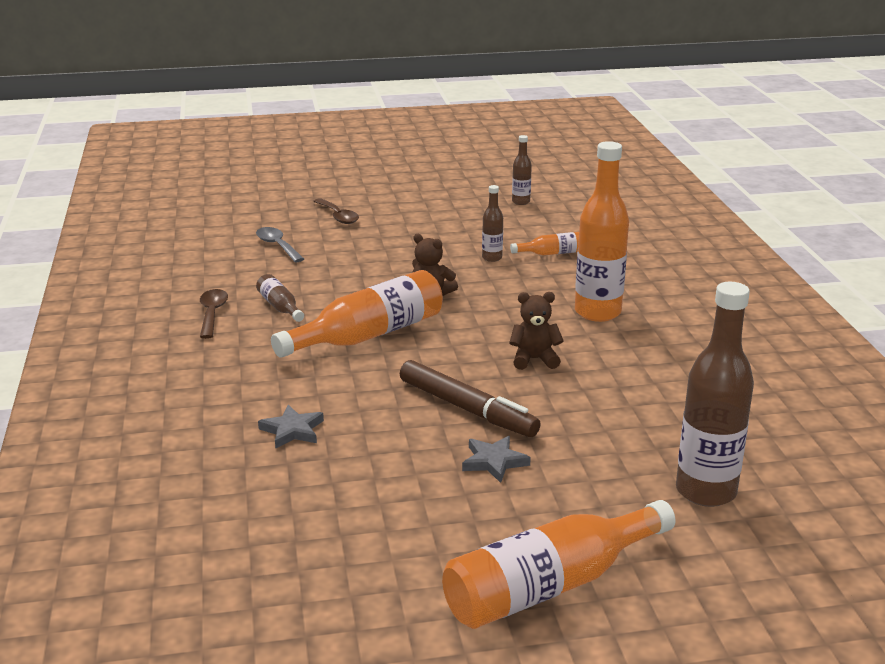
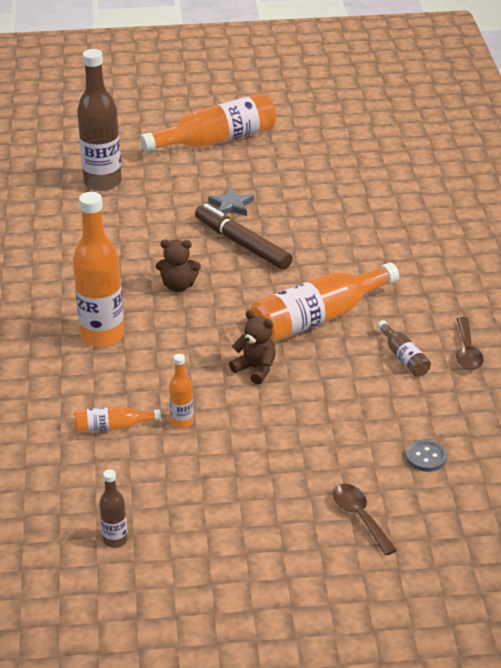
camera: 175 degrees left, 10 degrees up
grey spoon [256,227,304,262] -> grey button [406,440,447,472]
grey star [258,405,324,449] -> none
brown bottle [482,185,503,262] -> orange bottle [169,354,194,429]

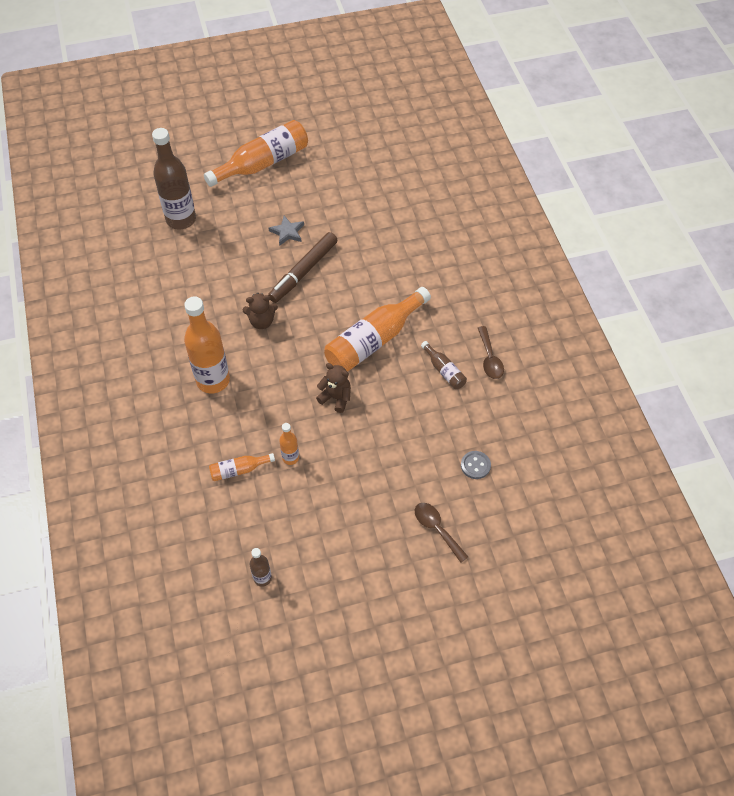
camera: 10 degrees left, 20 degrees up
brown marker [195,204,293,270] -> brown marker turned 90 degrees counterclockwise [268,232,338,303]

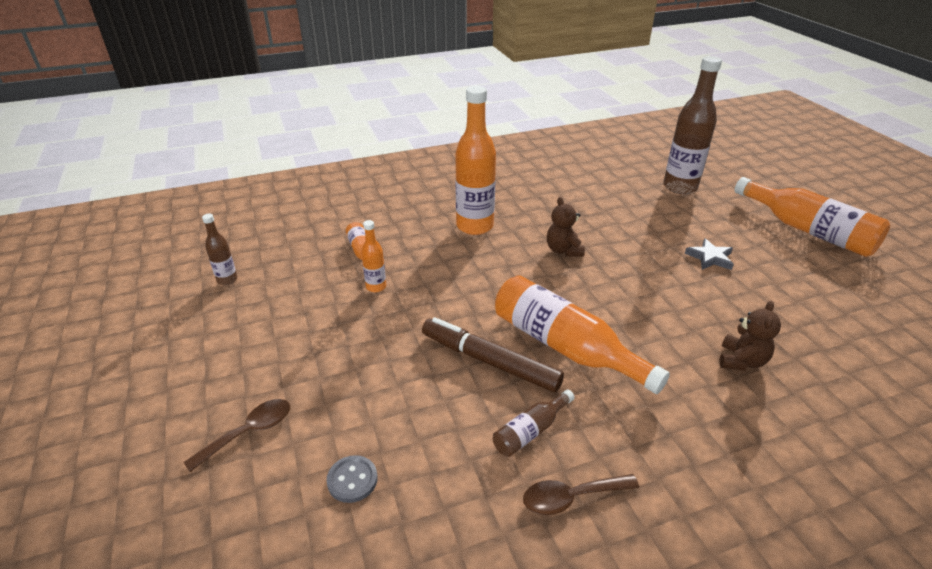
camera: 85 degrees right, 20 degrees down
brown marker [268,232,338,303] -> brown marker moved to [422,317,564,392]
brown teddy bear [316,363,351,413] -> brown teddy bear moved to [720,301,781,371]

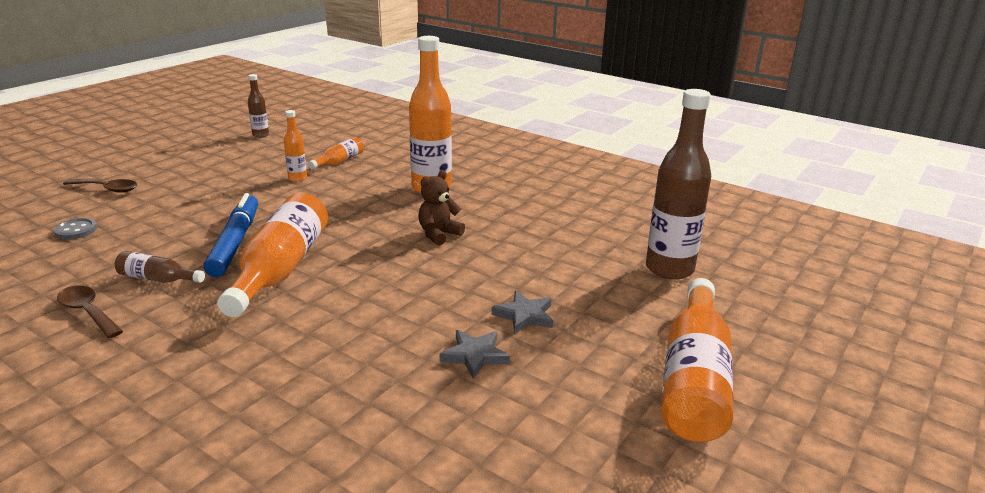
camera: 55 degrees right, 10 degrees down
brown marker [422,317,564,392] -> blue marker [203,193,258,277]
brown teddy bear [720,301,781,371] -> none
none -> grey star [439,330,510,379]

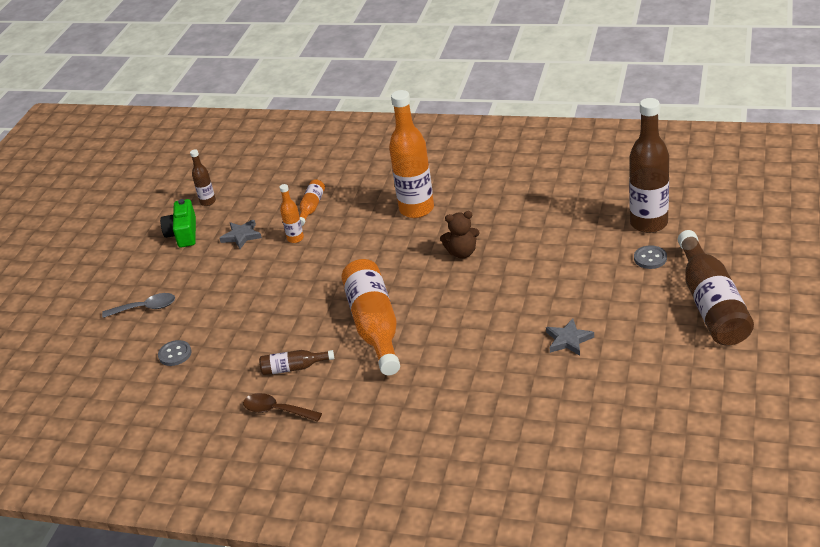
camera: 15 degrees left, 10 degrees up
brown spoon [63,179,137,193] -> grey spoon [102,293,175,318]
blue marker [203,193,258,277] -> none
brown teddy bear [418,170,465,245] -> brown teddy bear turned 120 degrees counterclockwise [440,211,480,258]
grey star [491,291,553,334] -> grey star moved to [219,220,262,249]
orange bottle [661,278,733,442] -> brown bottle [678,230,754,345]
none -> green camera [160,199,196,247]
none -> grey button [634,245,667,269]

